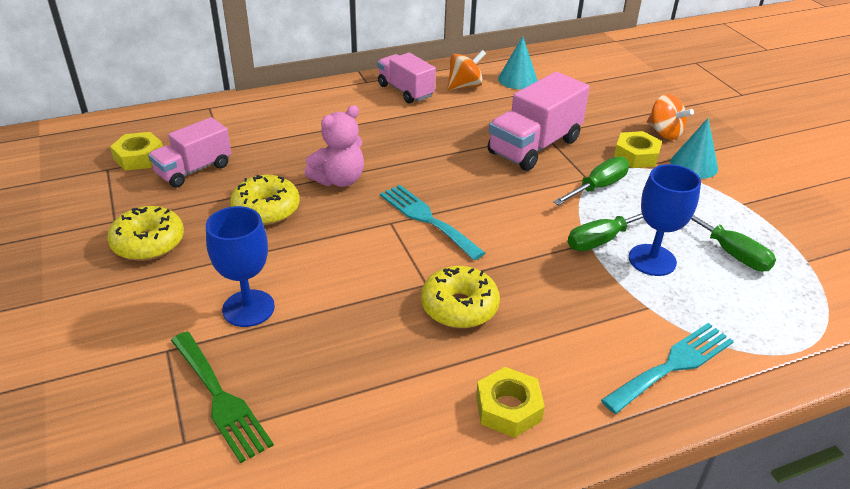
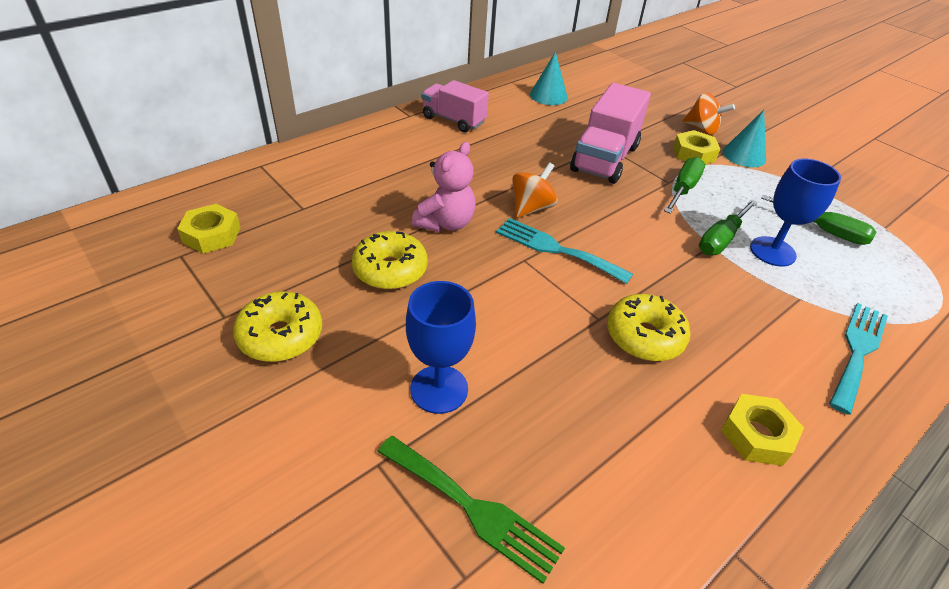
camera: 20 degrees left, 5 degrees up
pink truck [148,117,231,187] -> none
orange spinning top [447,50,486,90] -> orange spinning top moved to [512,162,558,218]

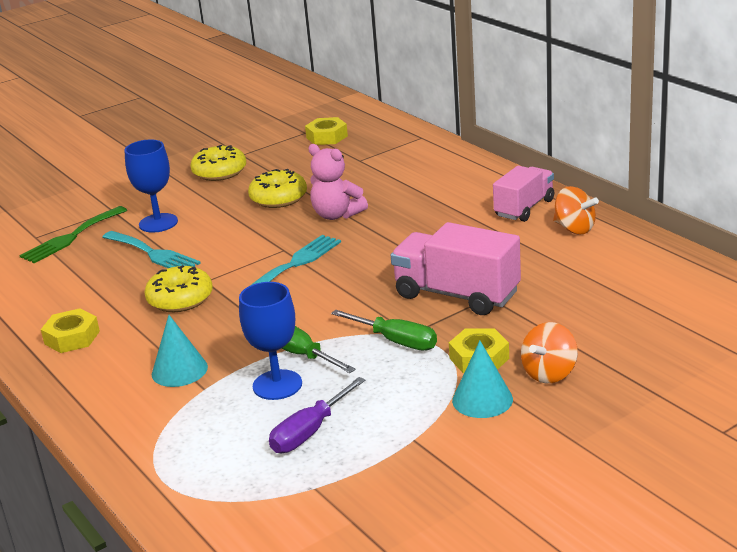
camera: 100 degrees right, 15 degrees down
orange spinning top [512,162,558,218] -> orange spinning top moved to [553,186,599,234]
turquoise cone [530,52,568,105] -> turquoise cone moved to [152,315,208,387]
green screwdriver [761,195,877,245] -> purple screwdriver [269,377,365,453]
turquoise fork [829,303,888,415] -> turquoise fork moved to [102,231,200,268]

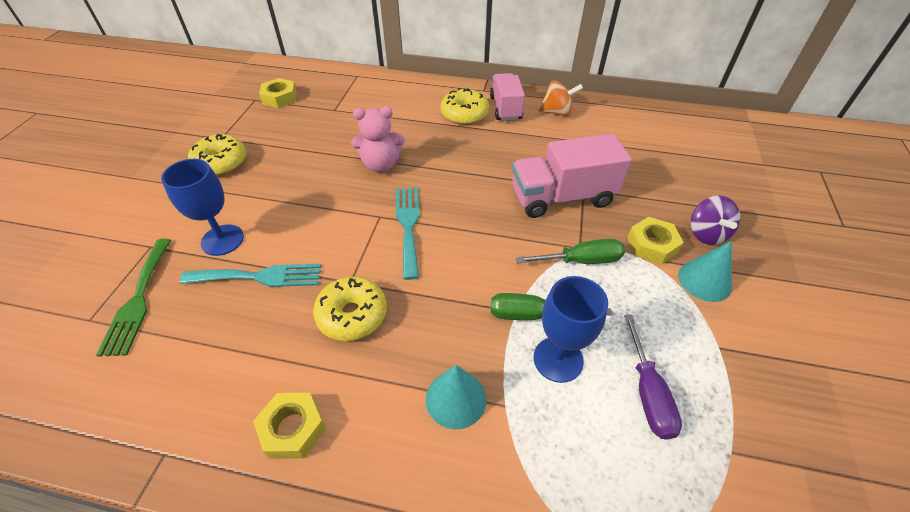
camera: 45 degrees left, 20 degrees up
yellow donut [248,169,307,208] -> yellow donut moved to [440,88,489,125]
orange spinning top [521,322,578,383] -> purple spinning top [691,195,740,245]

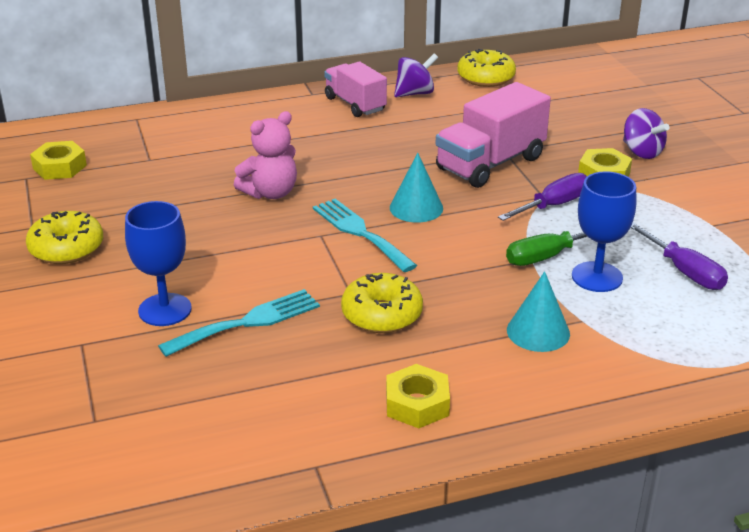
camera: 30 degrees left, 15 degrees down
green fork [96,239,171,357] -> none
yellow donut [440,88,489,125] -> yellow donut moved to [458,49,516,87]
green screwdriver [516,239,625,264] -> purple screwdriver [498,173,587,221]
orange spinning top [539,80,583,116] -> purple spinning top [394,53,438,97]
turquoise cone [678,241,732,302] -> turquoise cone moved to [390,153,443,223]

